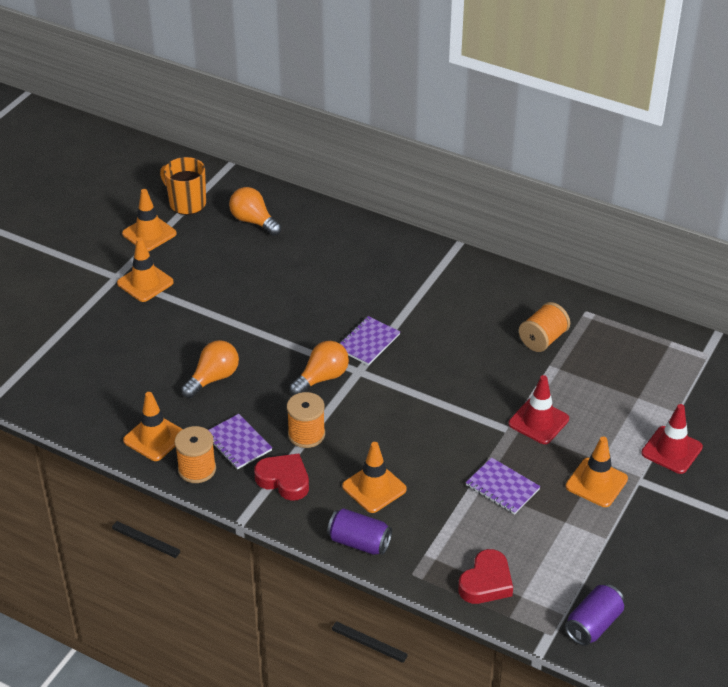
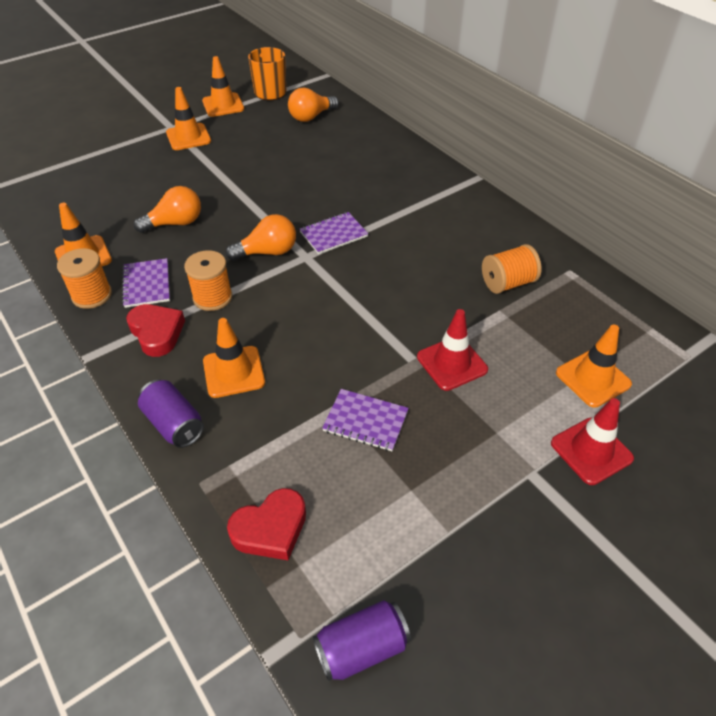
camera: 25 degrees right, 5 degrees up
orange light bulb [229,187,281,236] -> orange light bulb turned 105 degrees counterclockwise [288,88,339,122]
purple notebook [466,457,541,515] -> purple notebook turned 45 degrees counterclockwise [322,389,409,451]
orange traffic cone [566,437,628,507] -> orange traffic cone moved to [556,325,632,408]

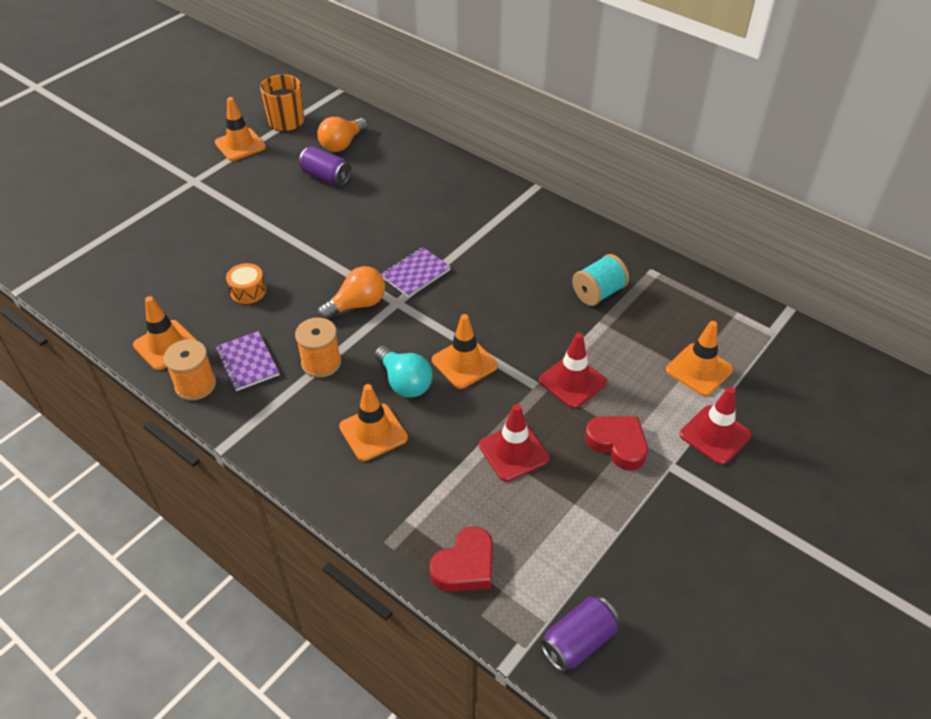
camera: 15 degrees left, 0 degrees up
red heart [126,304,185,357] -> red heart moved to [585,416,648,470]
orange light bulb [133,186,201,233] -> orange drum [226,263,266,304]
purple can [138,380,204,448] -> purple can moved to [299,146,351,186]
orange traffic cone [166,87,211,150] -> orange traffic cone moved to [432,314,498,389]
purple notebook [322,389,409,451] -> red traffic cone [479,404,549,482]
orange spool [482,244,542,294] -> turquoise spool [572,254,629,306]
none -> turquoise light bulb [374,346,432,398]

